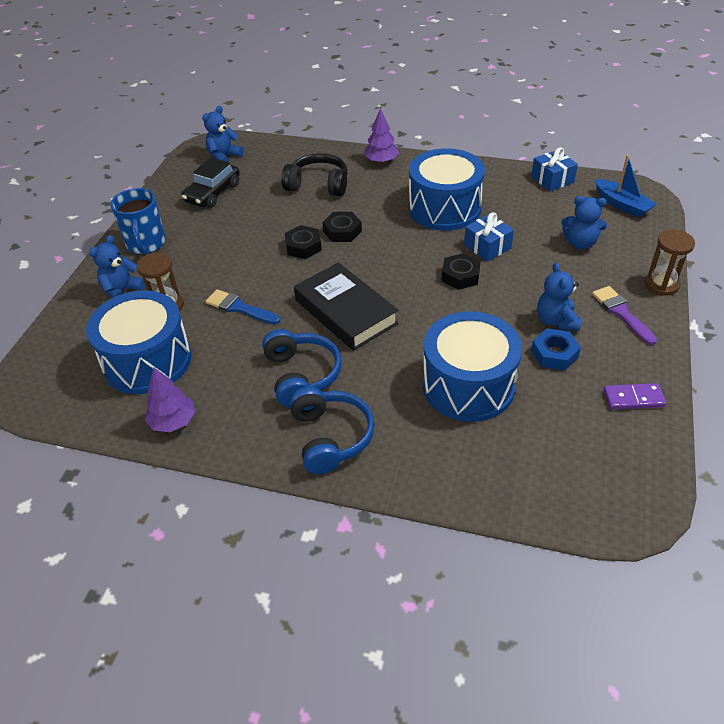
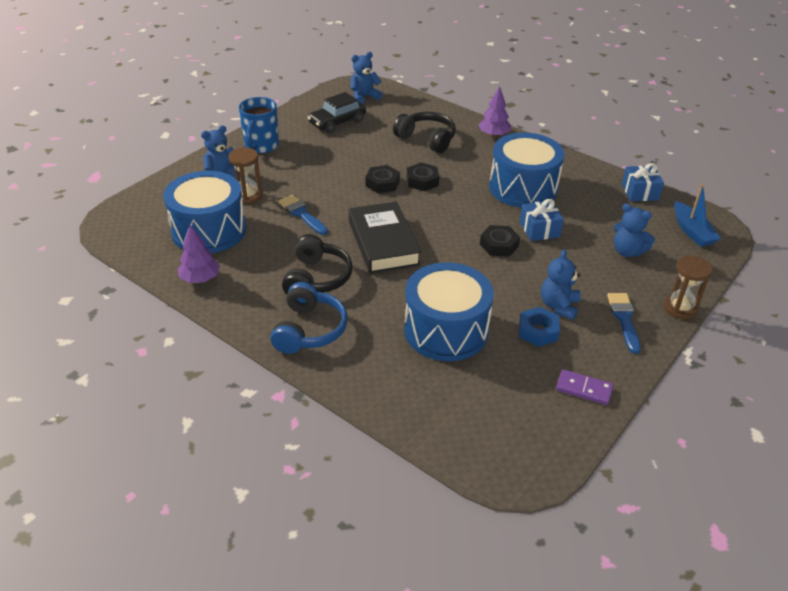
camera: 20 degrees right, 5 degrees down
blue headphones [262,329,342,407] -> black headphones [282,234,353,294]
purple brush [592,286,657,345] -> blue brush [607,293,641,354]

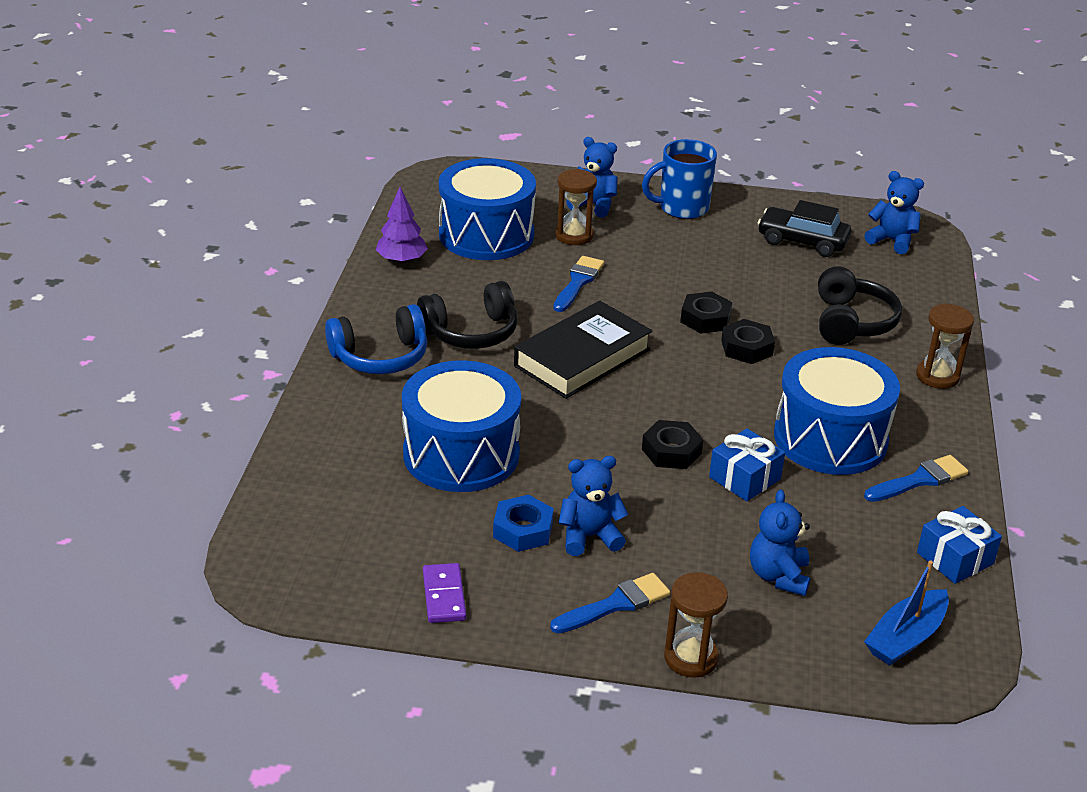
camera: 60 degrees right, 5 degrees down
purple tree [479,86,511,137] -> brown hourglass [916,303,974,389]
none -> blue brush [864,455,968,502]

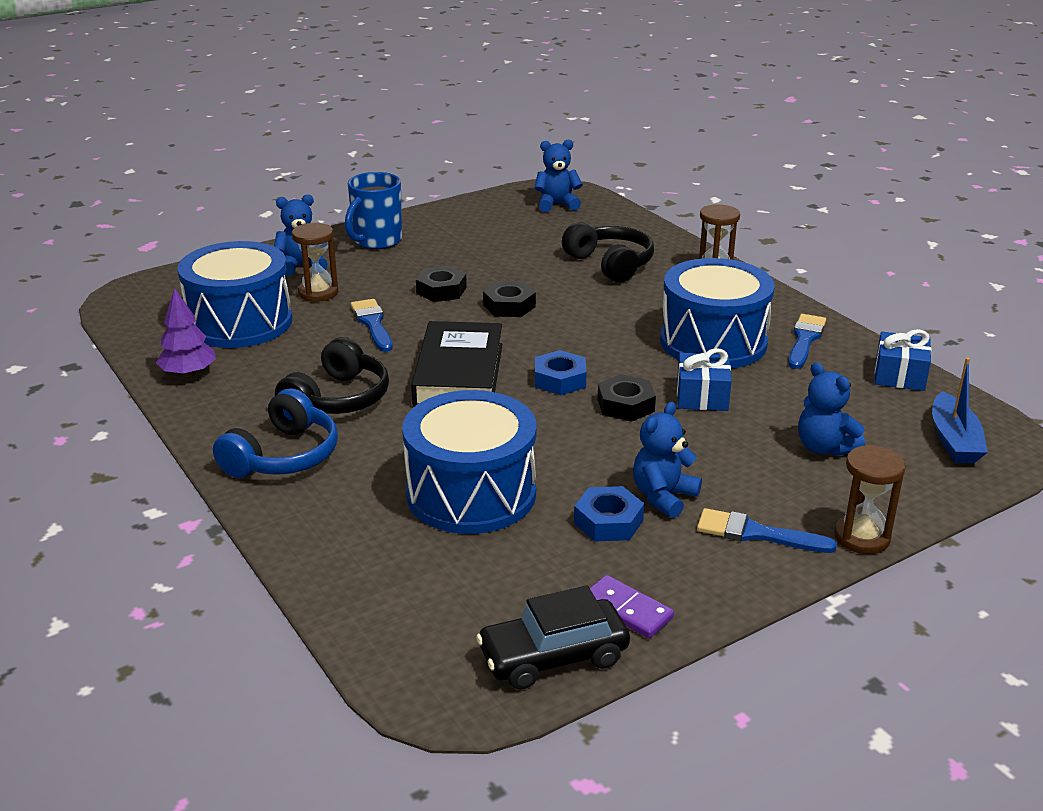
camera: 40 degrees left, 5 degrees down
blue brush [550,573,670,633] -> blue brush turned 90 degrees counterclockwise [697,508,837,553]
black nut [721,319,775,364] -> black nut moved to [416,266,467,302]
black car [758,200,851,257] -> black car moved to [476,585,630,690]
none -> blue nut [535,350,587,395]

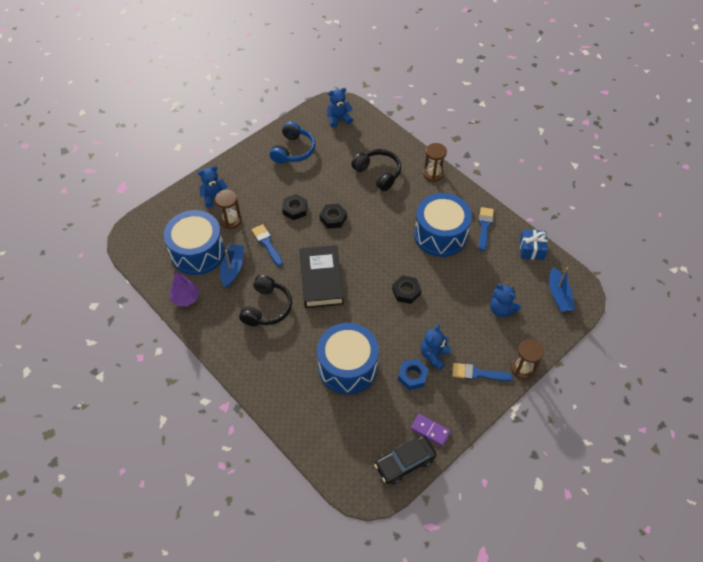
camera: 10 degrees left, 25 degrees up
blue headphones [213,388,338,478] -> blue headphones moved to [270,121,315,164]
blue mug [345,172,402,249] -> none
blue nut [535,350,587,395] -> none
blue gift [677,348,732,411] -> none
none -> blue boat [220,244,244,288]

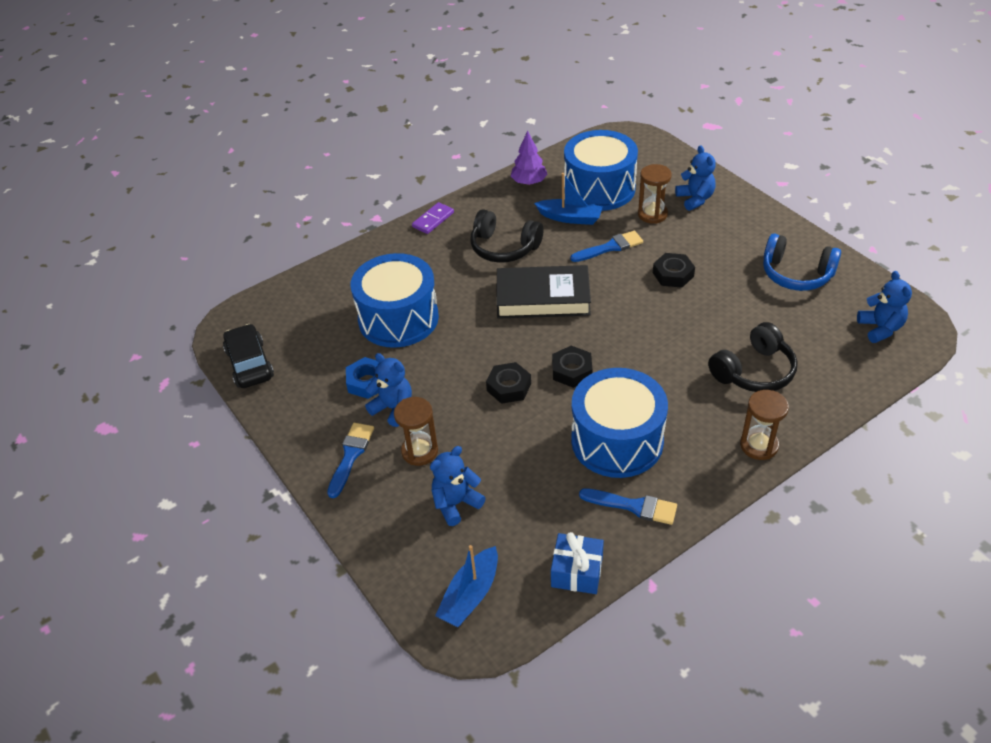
camera: 100 degrees right, 10 degrees down
black nut [320,204,347,229] -> black nut moved to [552,346,592,388]
purple domino [411,414,451,446] -> purple domino moved to [412,202,454,234]
brown hourglass [511,339,544,380] -> brown hourglass moved to [394,397,438,466]
blue boat [549,267,575,312] -> blue boat turned 60 degrees counterclockwise [435,545,498,627]

